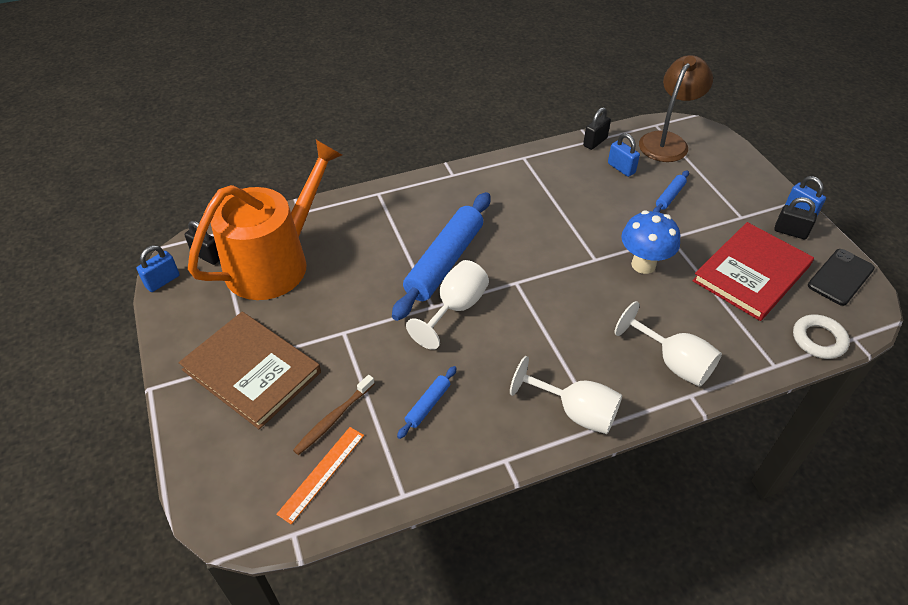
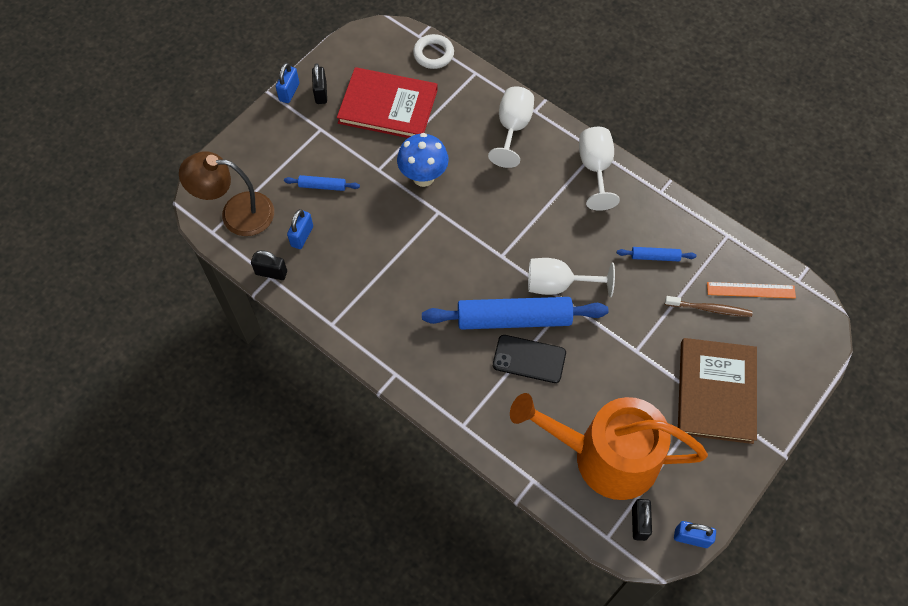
camera: 120 degrees left, 15 degrees up
black phone [808,249,875,306] -> black phone moved to [493,335,566,383]

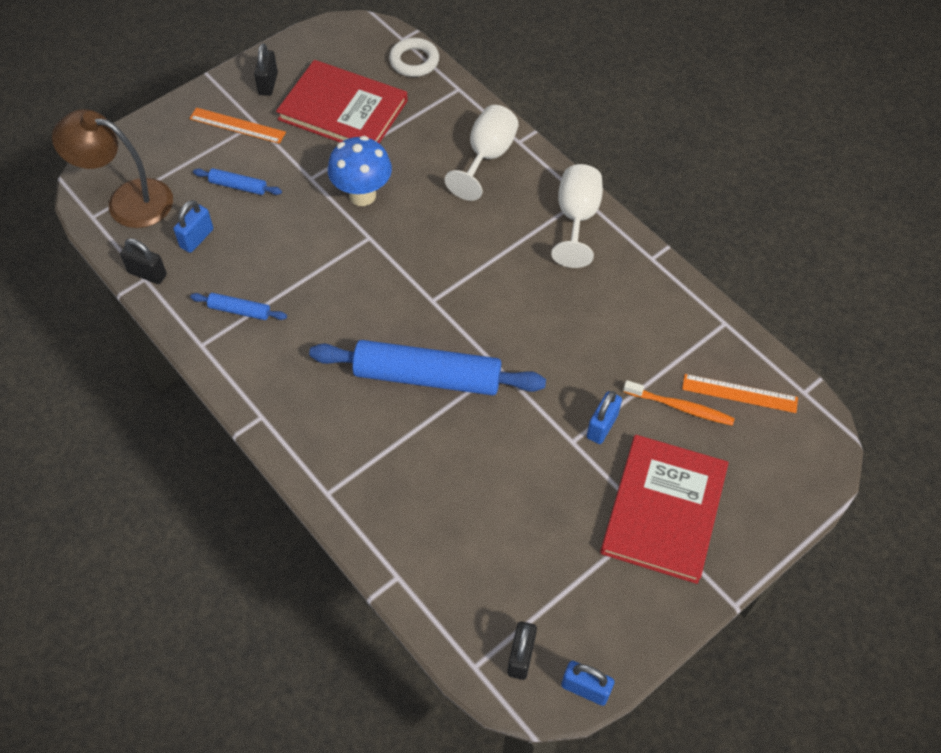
camera: 10 degrees right, 5 degrees down
blue padlock [276,63,299,103] -> blue padlock moved to [587,391,622,444]
black phone [493,335,566,383] -> none
orange watering can [510,393,708,500] -> none
white goblet [528,258,615,297] -> none
blue rolling pin [617,247,696,261] -> blue rolling pin moved to [190,293,287,320]
brown toothbrush [665,296,752,317] -> orange toothbrush [623,380,735,426]
brown book [678,338,757,444] -> red book [600,435,729,584]
none -> orange ruler [189,107,286,144]

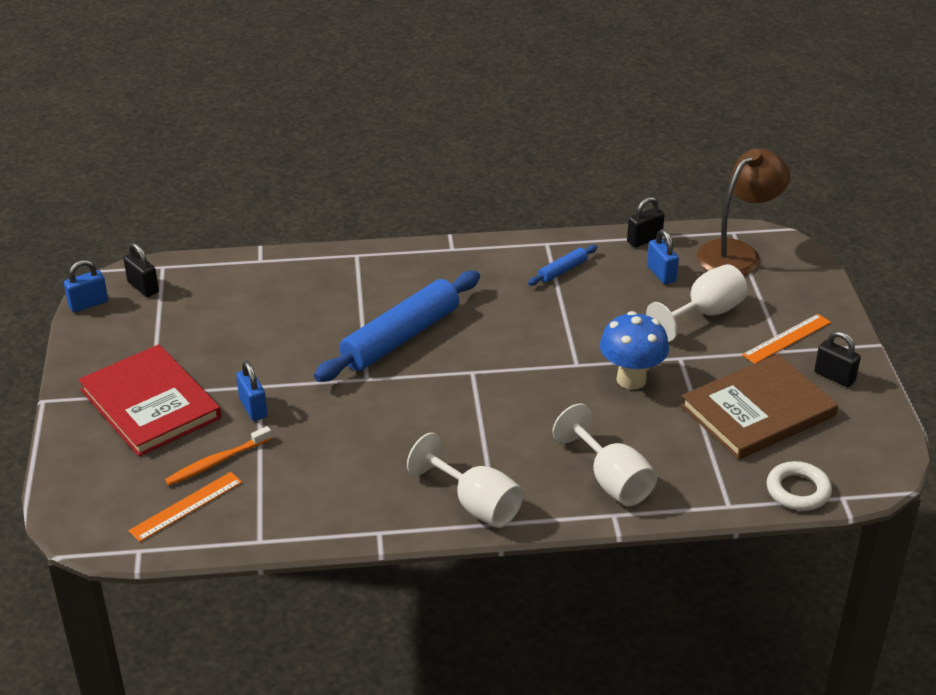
camera: 125 degrees right, 20 degrees down
blue rolling pin [193,168,282,195] -> white goblet [646,264,748,342]
red book [276,60,408,143] -> brown book [681,354,838,460]

